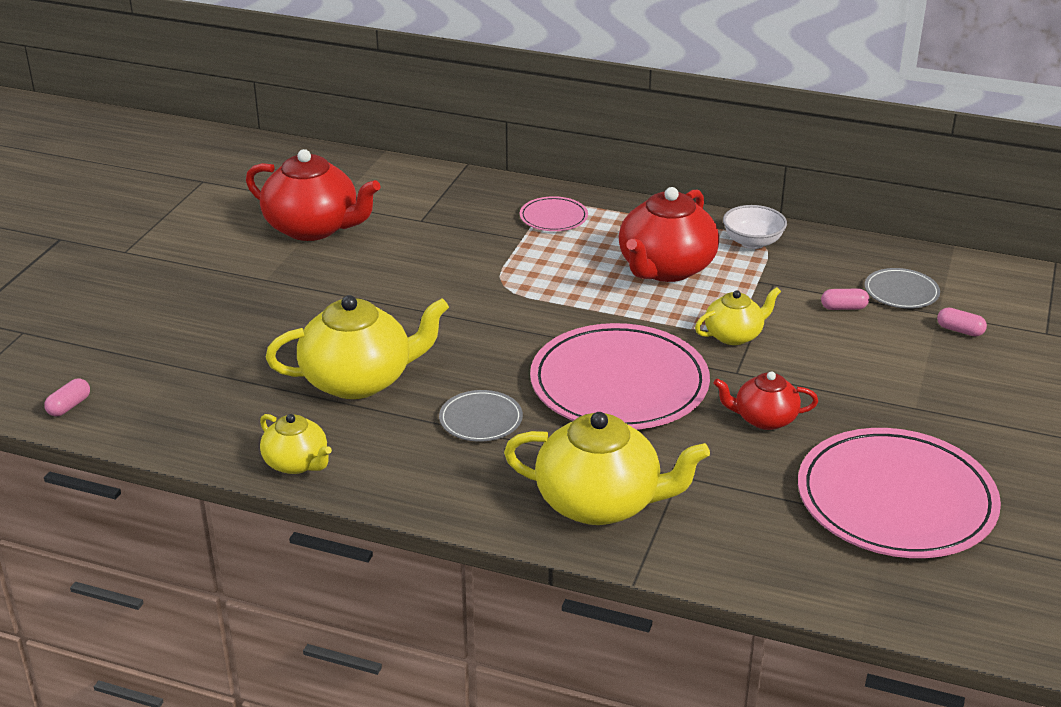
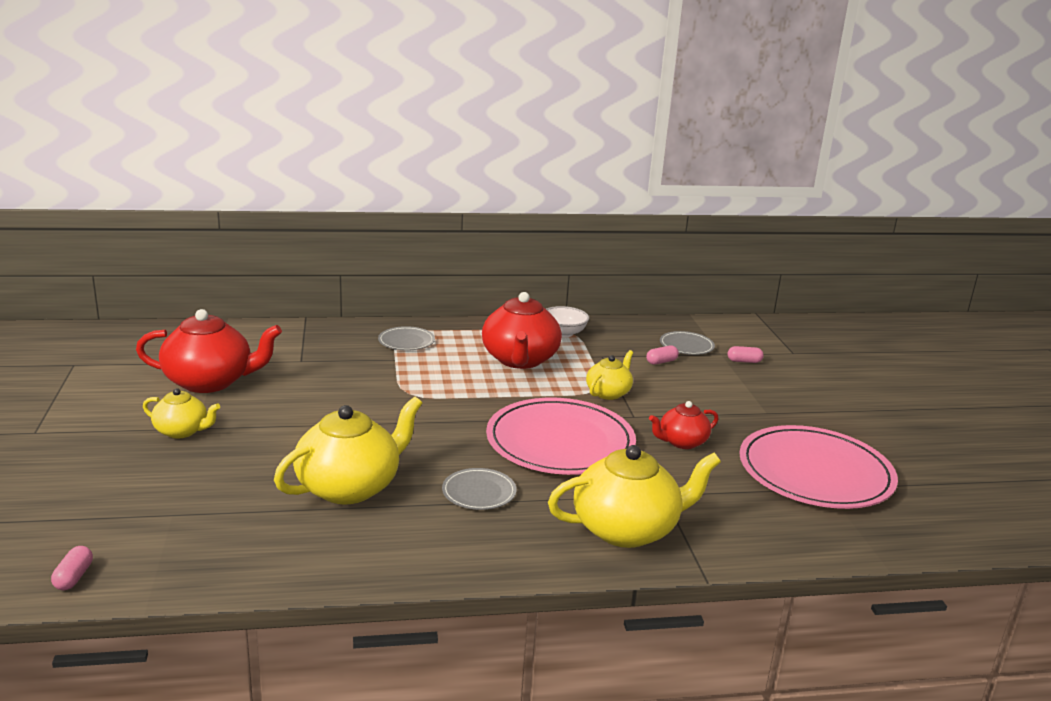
camera: 30 degrees left, 10 degrees down
yellow teapot [260,414,332,474] -> yellow teapot moved to [143,388,220,438]
pink plate [520,196,588,231] -> grey plate [378,326,435,351]

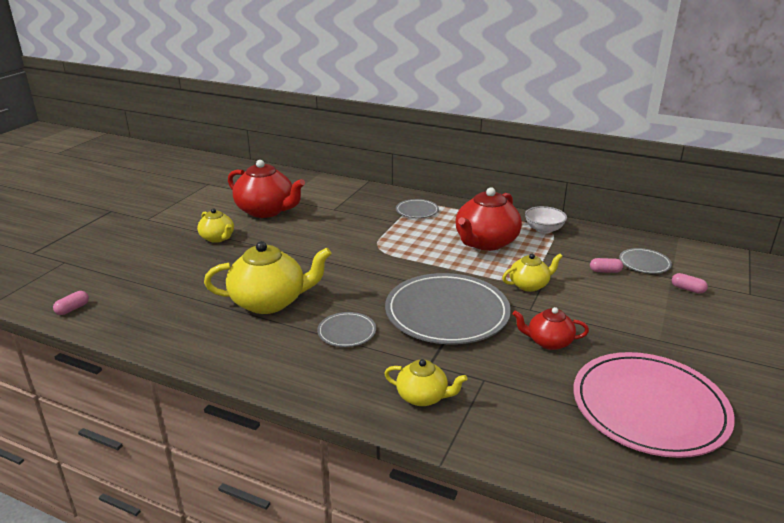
camera: 35 degrees right, 5 degrees up
pink plate [486,398,636,475] -> grey plate [385,273,511,344]
yellow teapot [548,445,721,548] -> yellow teapot [384,359,467,406], size x0.55

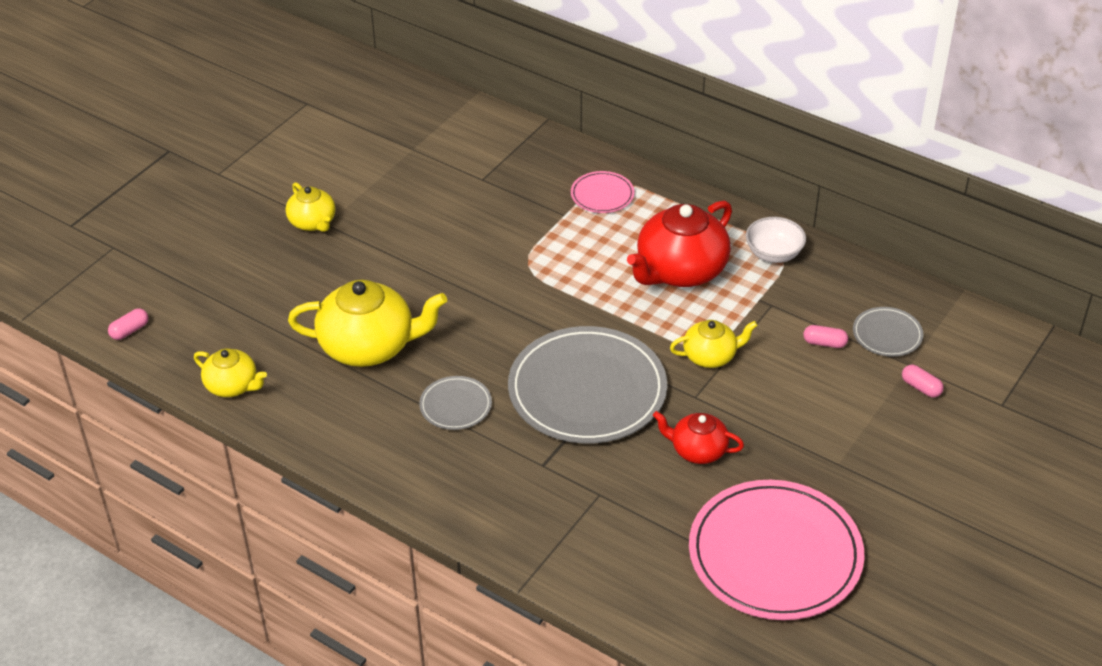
camera: 10 degrees right, 15 degrees up
red teapot [228,160,305,218] -> none
yellow teapot [384,359,467,406] -> yellow teapot moved to [194,348,267,397]
grey plate [396,199,439,218] -> pink plate [571,171,635,213]

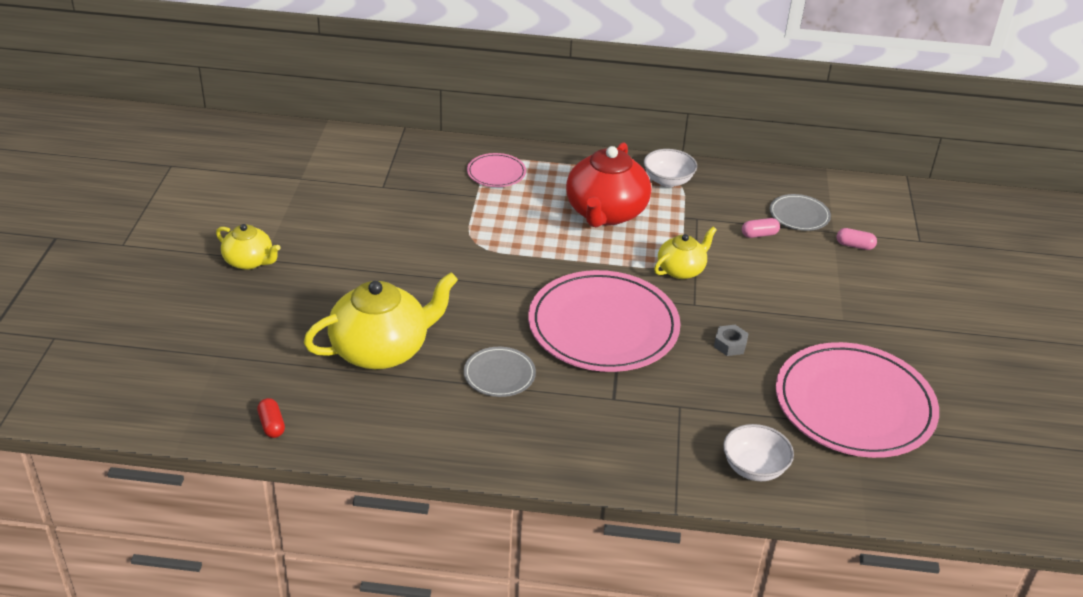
camera: 30 degrees left, 5 degrees down
pink capsule [108,308,149,340] -> none
yellow teapot [194,348,267,397] -> red capsule [257,398,285,438]
grey plate [508,326,667,443] -> pink plate [528,270,681,372]
red teapot [653,411,744,464] -> grey nut [714,325,749,356]
none -> white bowl [723,424,794,481]

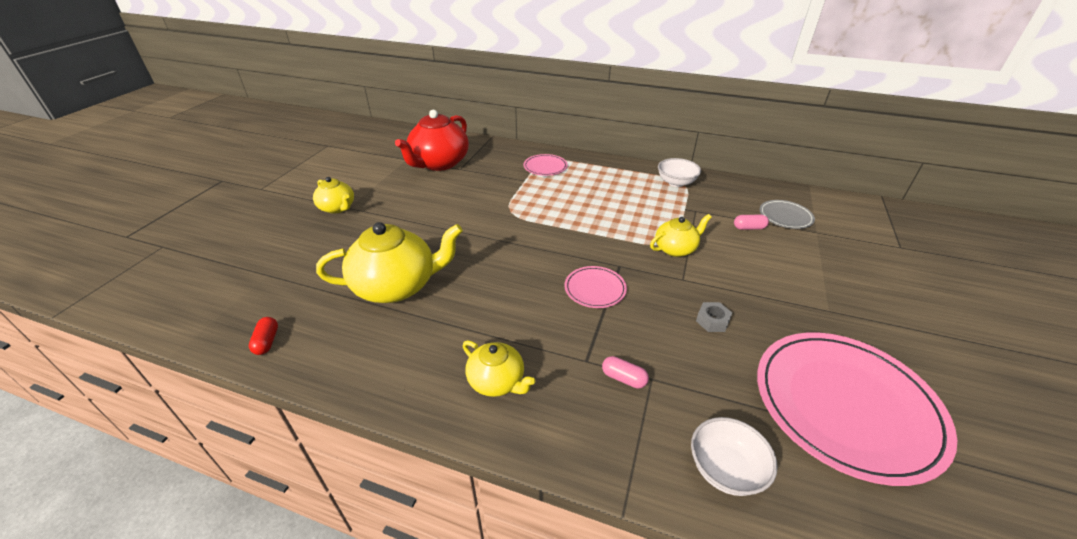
camera: 15 degrees right, 0 degrees up
grey plate [464,347,536,397] -> none
pink plate [528,270,681,372] -> pink plate [565,266,627,308], size x0.45
red teapot [566,142,651,227] -> red teapot moved to [395,110,469,171]
pink capsule [837,228,877,250] -> pink capsule moved to [602,356,649,389]
none -> yellow teapot [463,340,535,397]

